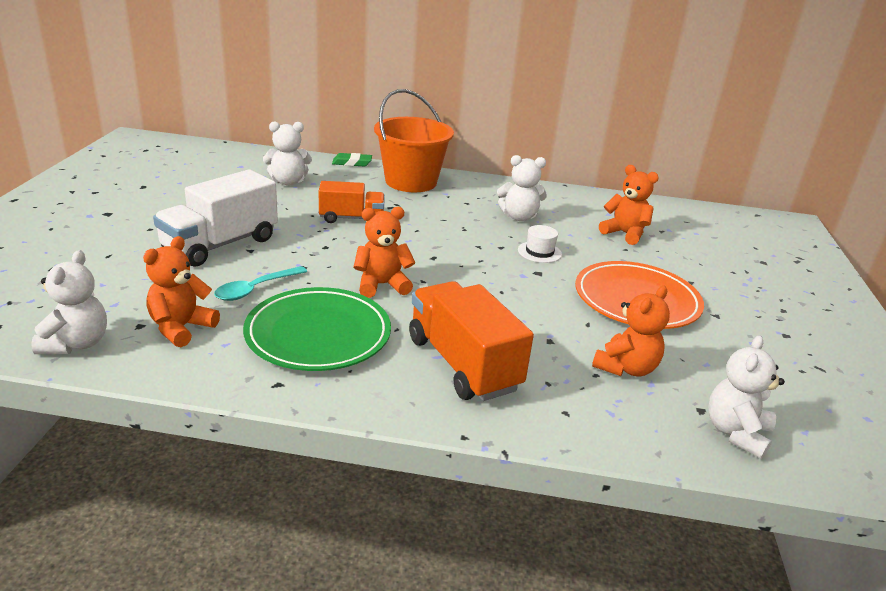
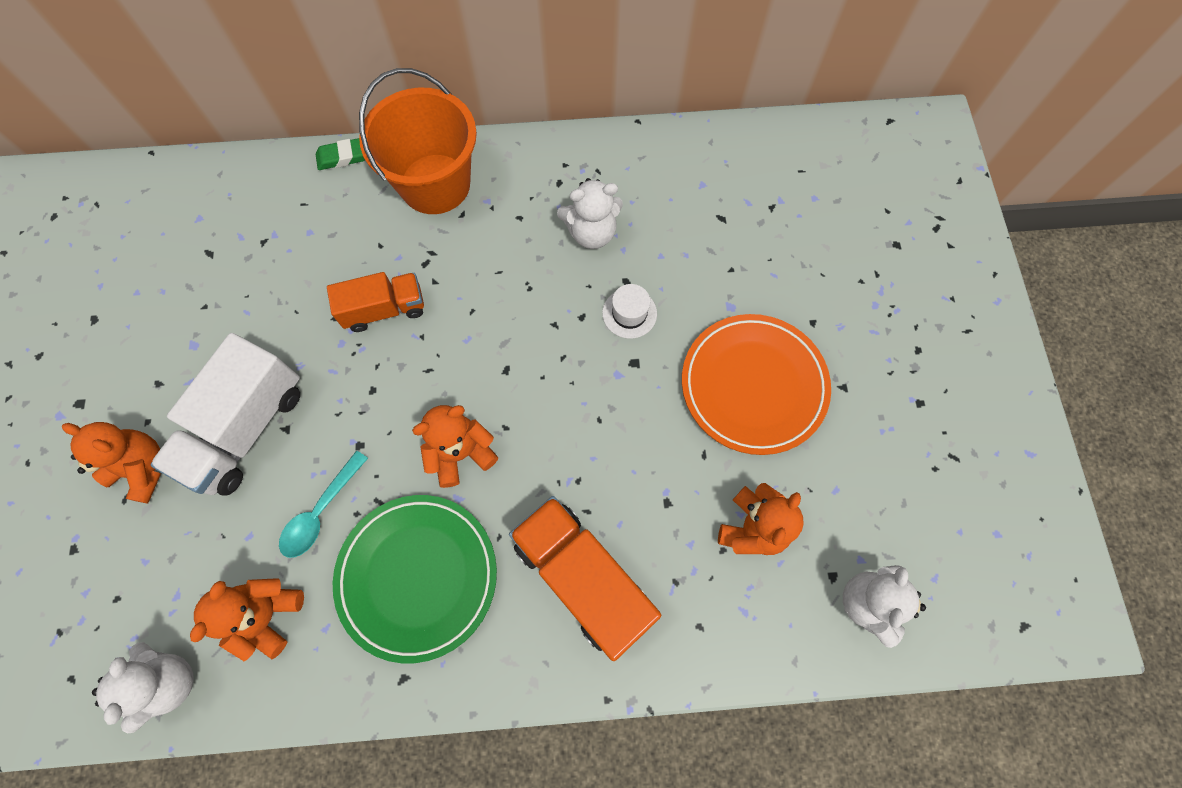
camera: 10 degrees left, 40 degrees up
white teddy bear [263,121,312,186] -> none
orange teddy bear [599,165,659,245] -> orange teddy bear moved to [62,422,161,504]

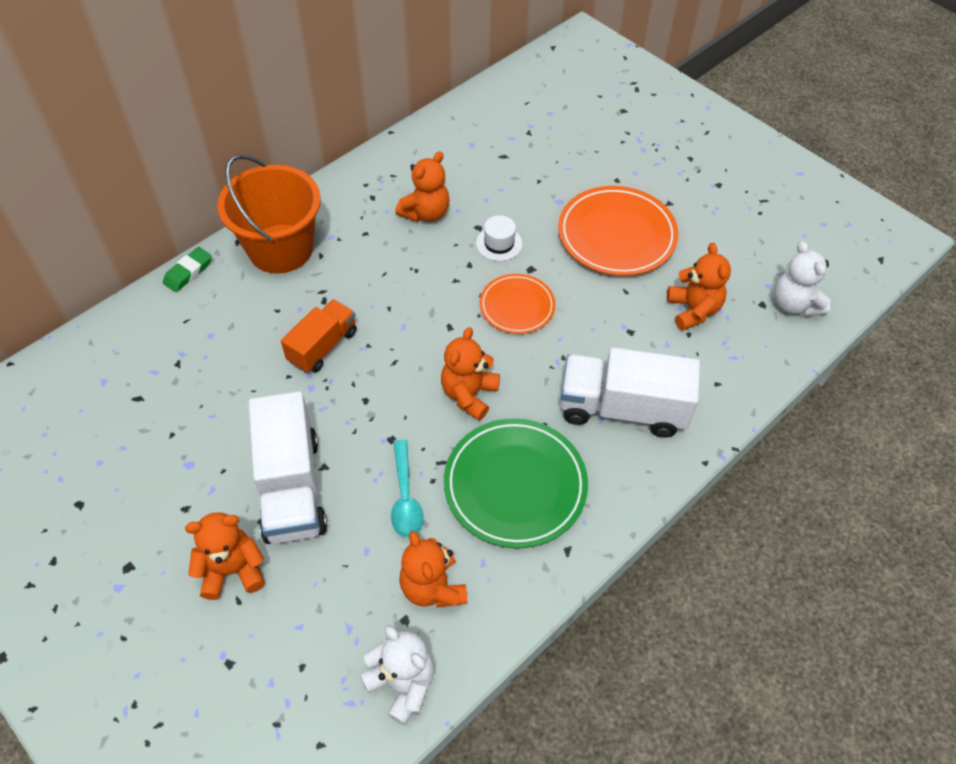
camera: 40 degrees left, 15 degrees down
orange truck [509,496,661,661] -> white truck [560,347,700,438]
white teddy bear [557,178,623,249] -> orange teddy bear [395,151,449,222]
none -> orange plate [480,274,555,334]

